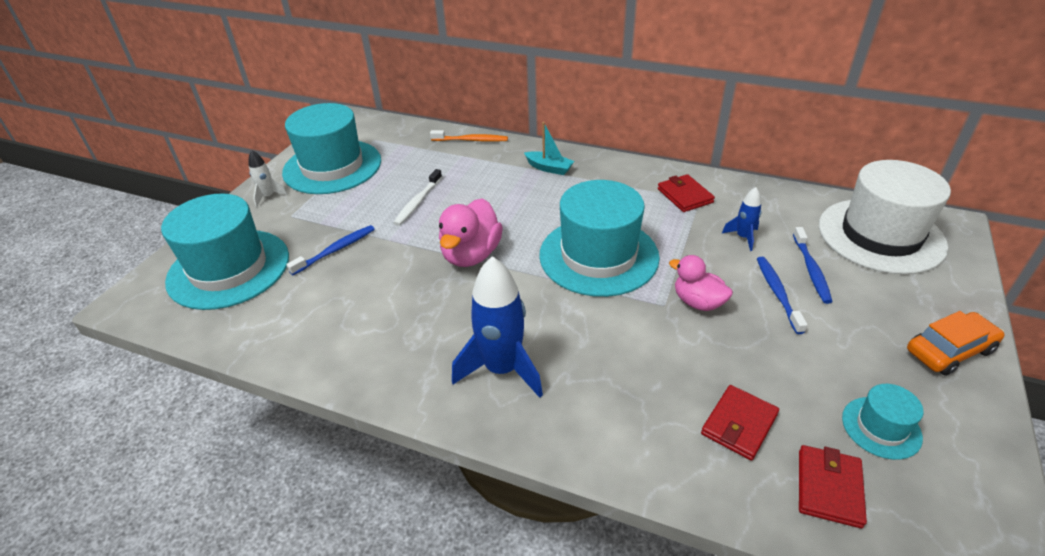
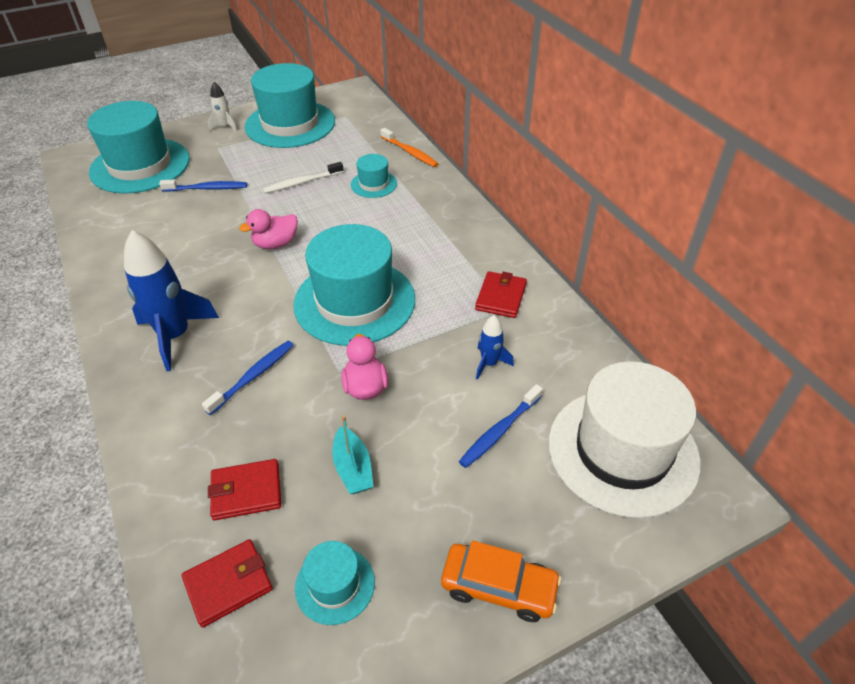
camera: 40 degrees right, 5 degrees up
pink duck [439,198,503,267] -> pink duck [239,209,298,249], size x0.66
turquoise boat [524,122,574,175] -> turquoise boat moved to [332,415,374,494]
blue toothbrush [757,257,808,334] -> blue toothbrush moved to [202,341,294,415]
none -> turquoise hat [351,154,397,198]

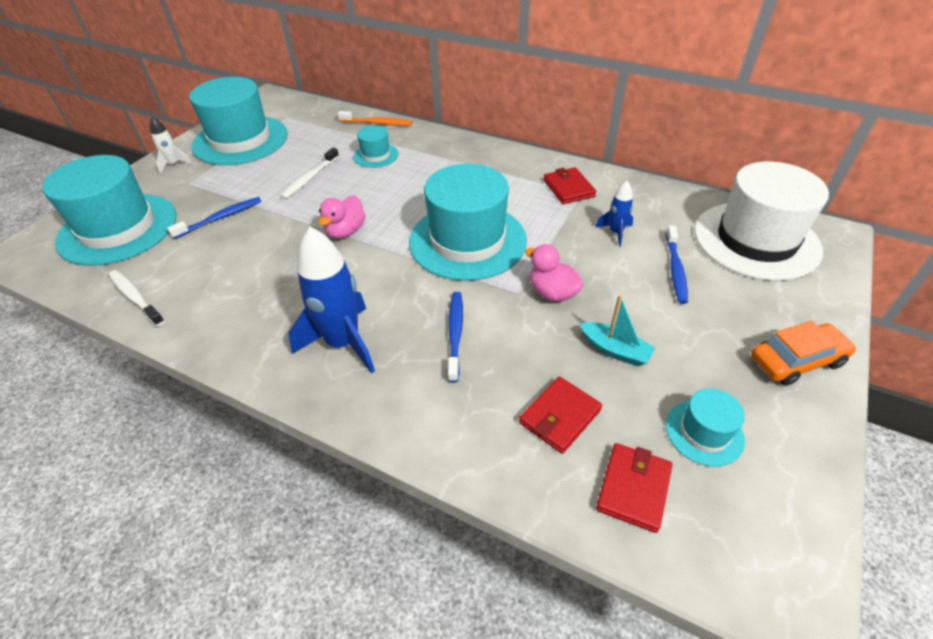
camera: 35 degrees left, 0 degrees up
none -> white toothbrush [109,270,165,326]

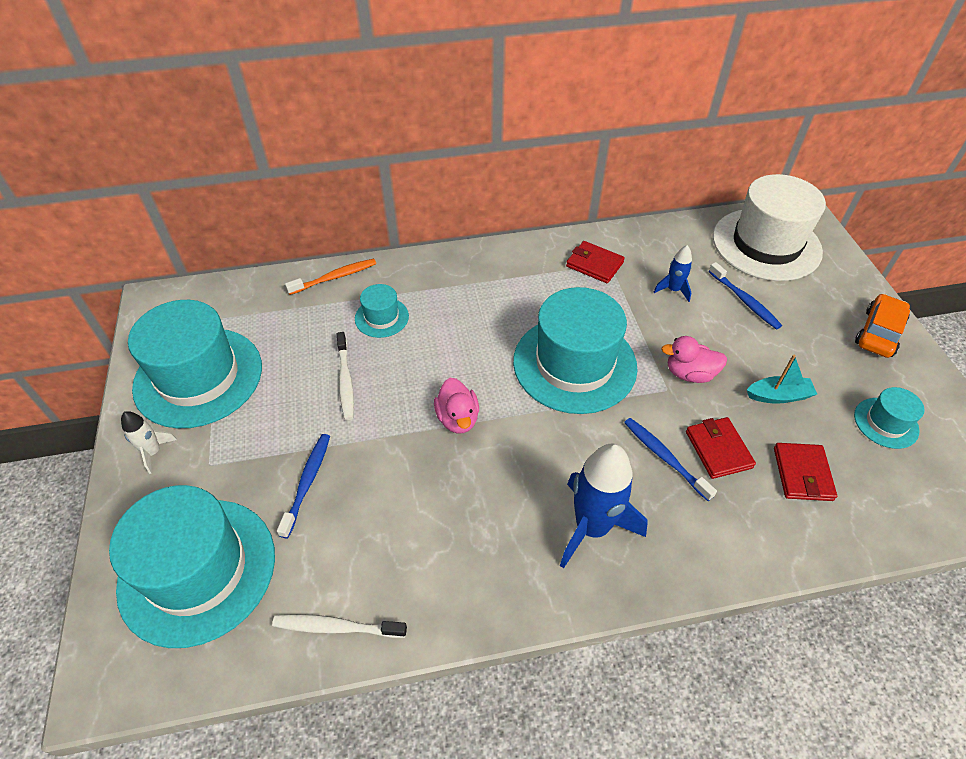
camera: 40 degrees left, 5 degrees up
red wallet [596,443,672,533] -> red wallet moved to [686,417,756,479]

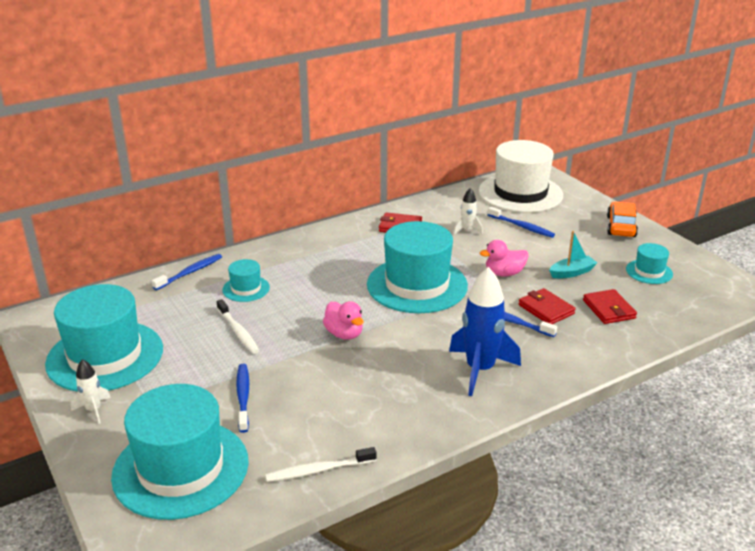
camera: 20 degrees left, 20 degrees down
orange toothbrush [285,259,376,295] -> blue toothbrush [152,254,222,290]
blue rocket [654,245,692,302] -> white rocket [454,188,483,235]

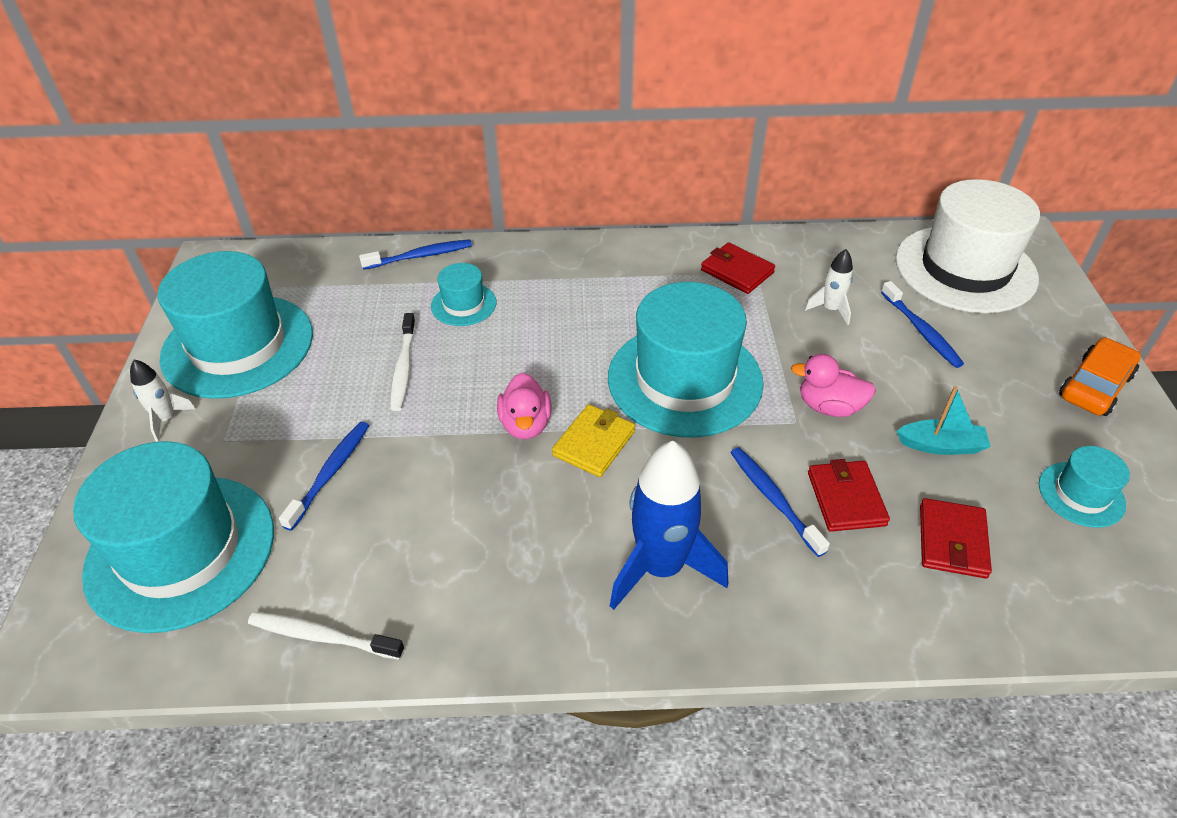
camera: 30 degrees right, 15 degrees up
none -> yellow wallet [552,404,635,477]

